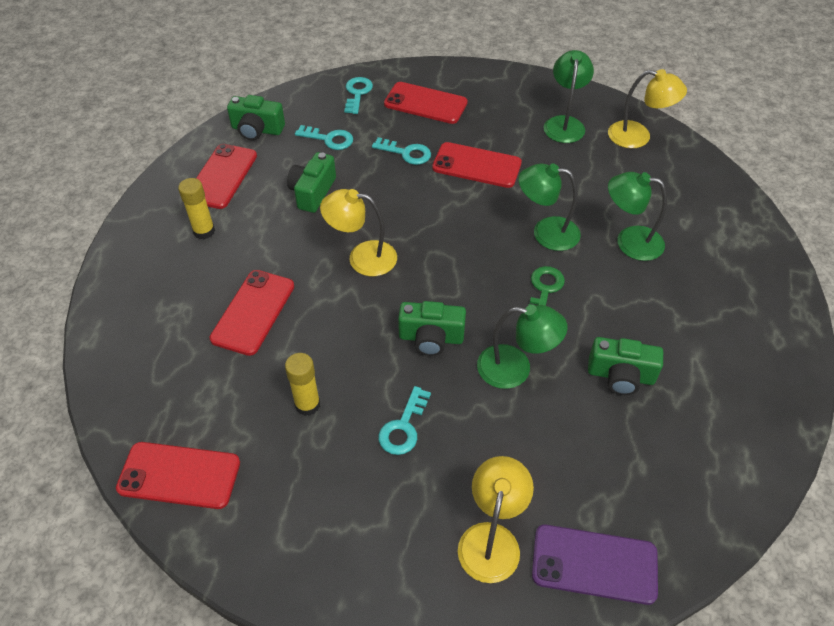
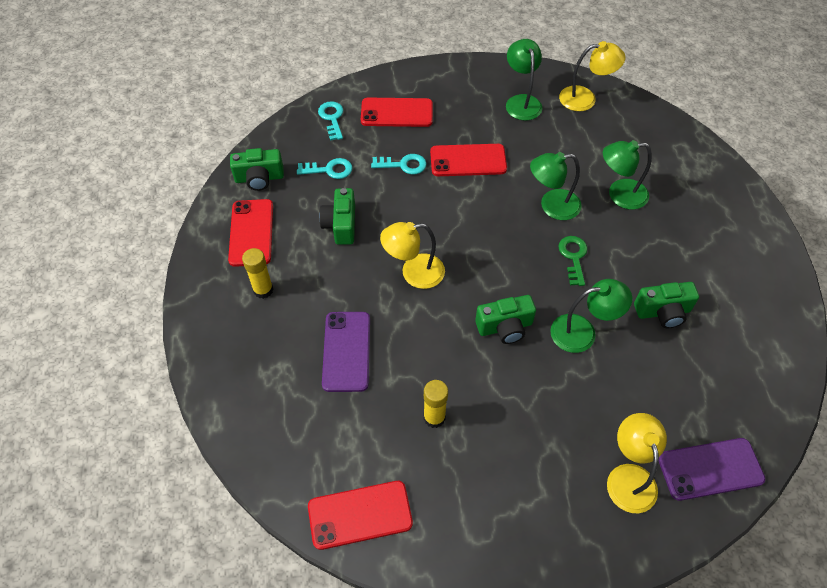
camera: 20 degrees left, 5 degrees up
red phone [210,270,294,356] -> purple phone [322,312,370,392]
turquoise key [379,386,431,455] -> none

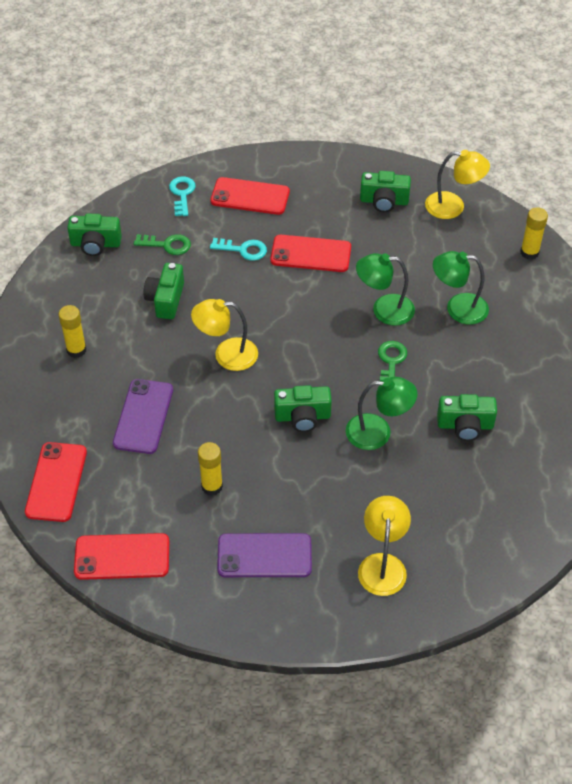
camera: 10 degrees right, 5 degrees down
red phone [228,199,273,267] -> red phone moved to [25,442,87,522]
turquoise key [297,158,352,179] -> green key [134,234,191,255]
green lamp [506,39,542,121] -> green camera [360,171,411,212]
purple phone [658,438,765,501] -> purple phone moved to [217,533,312,577]
none -> yellow glue stick [520,207,548,260]

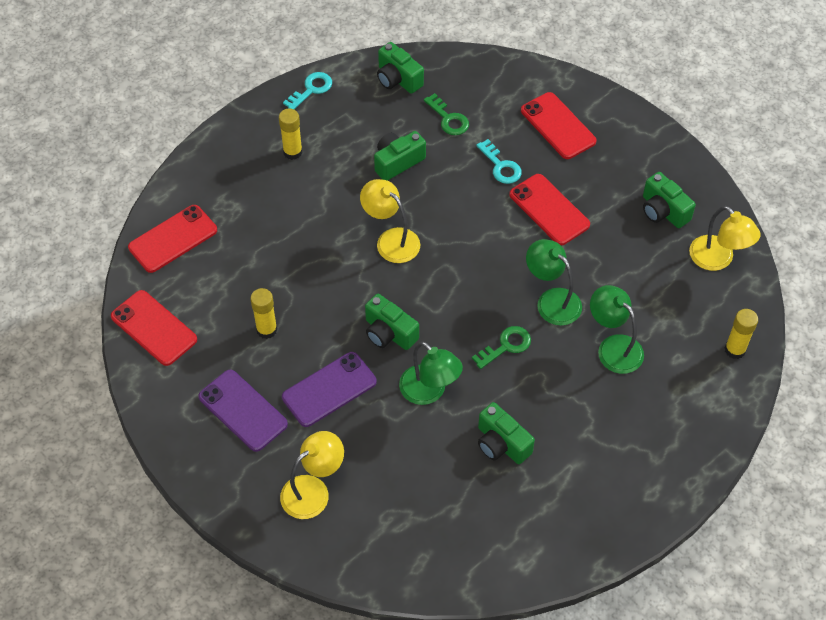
camera: 45 degrees right, 5 degrees up
purple phone [113,379,173,454] -> purple phone moved to [282,352,377,427]
turquoise key [169,176,196,216] -> turquoise key moved to [283,72,332,109]

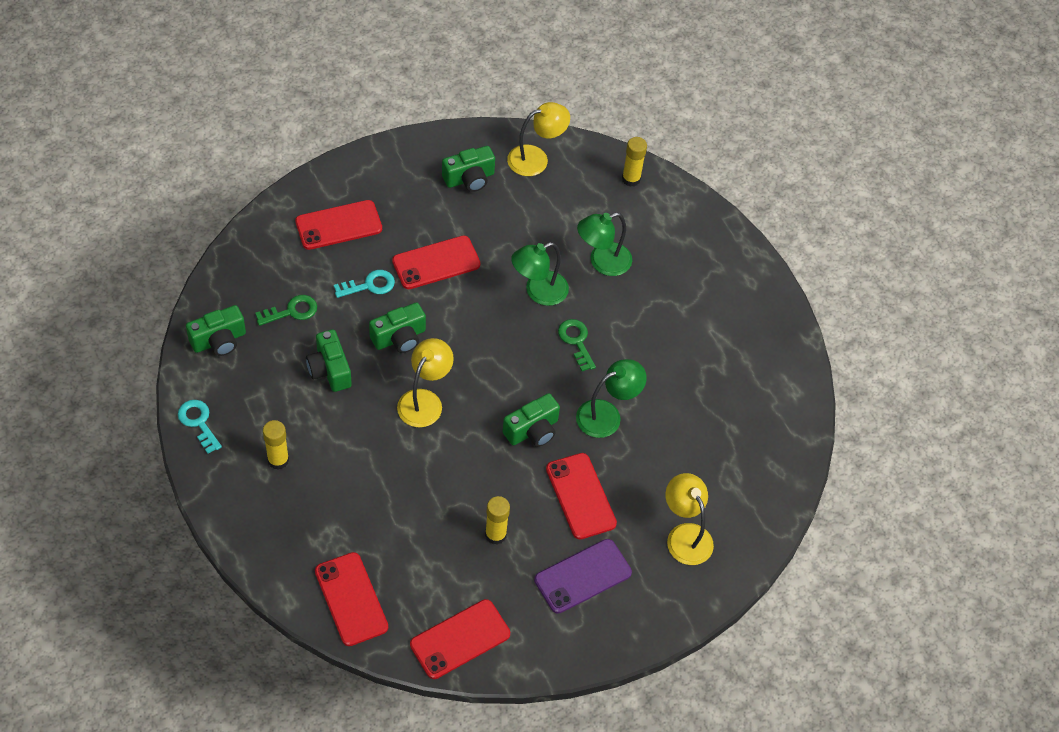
camera: 80 degrees left, 0 degrees up
purple phone [282,352,377,427] -> red phone [546,453,617,540]
yellow lamp [360,179,420,263] -> yellow lamp turned 150 degrees clockwise [397,338,454,427]
green camera [478,402,535,464] -> green camera moved to [369,303,426,353]

